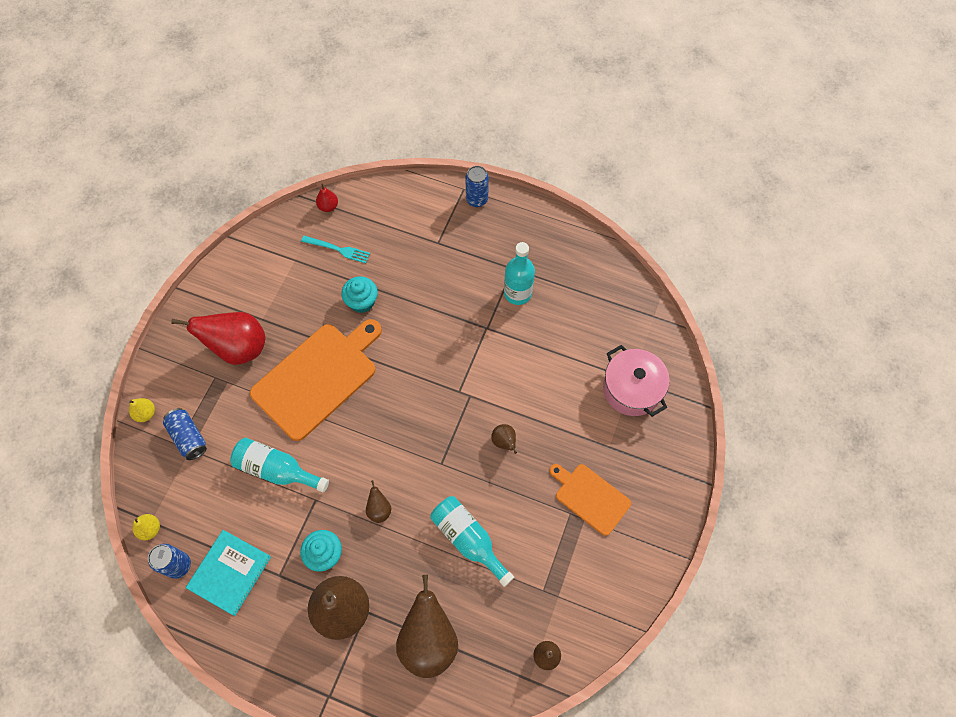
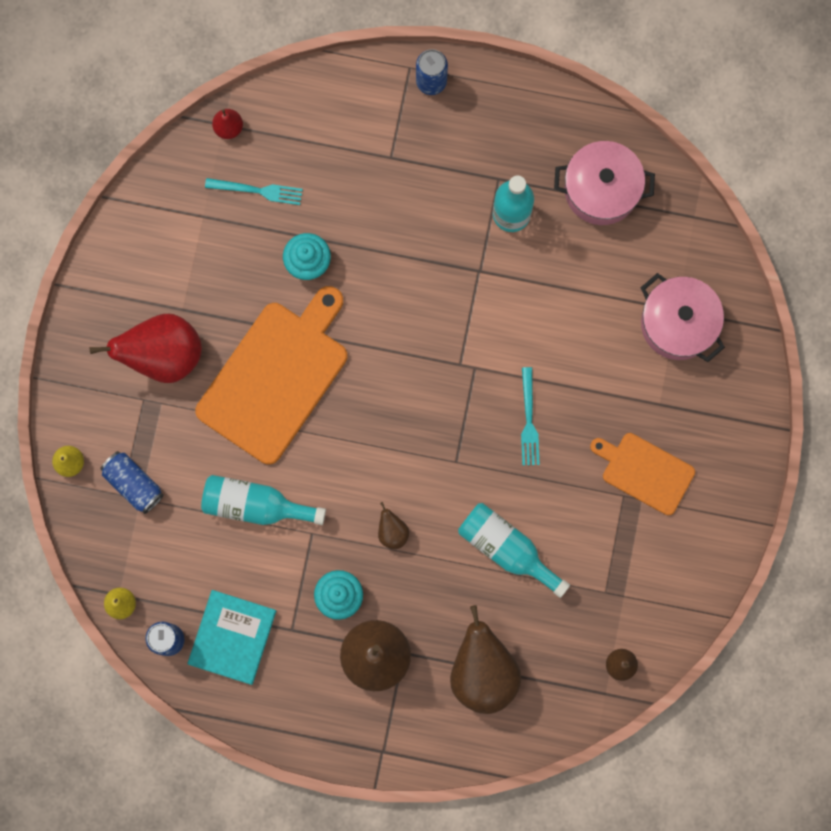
camera: 10 degrees left, 15 degrees up
brown pear [491,424,517,454] -> turquoise fork [521,367,540,465]
none -> pink pot [554,141,655,225]

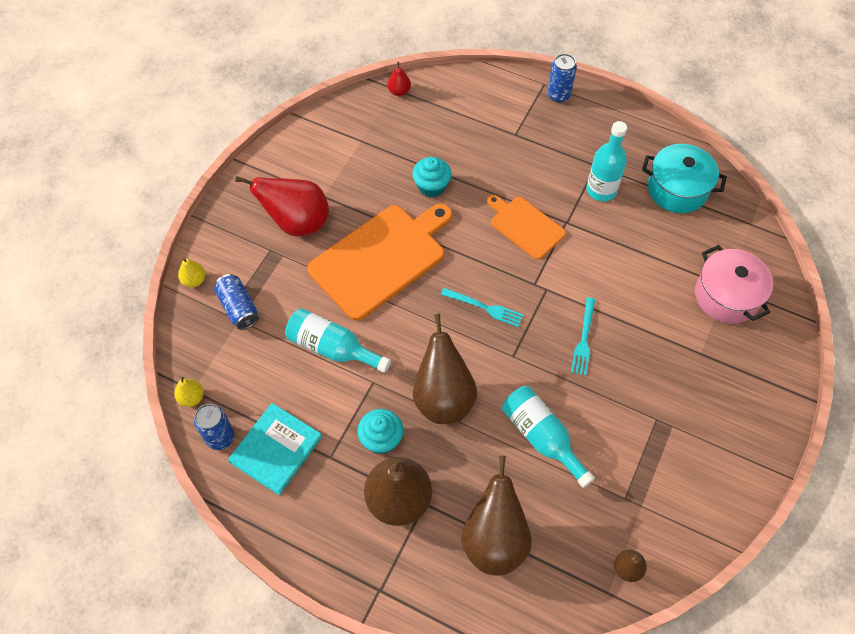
camera: 15 degrees right, 20 degrees down
turquoise fork [205,178,303,205] -> turquoise fork moved to [441,288,524,327]
brown pear [378,502,409,549] -> brown pear [413,314,477,424], size x2.21
pink pot [554,141,655,225] -> turquoise pot [642,144,727,213]
orange cutting board [590,433,695,515] -> orange cutting board moved to [487,195,566,260]

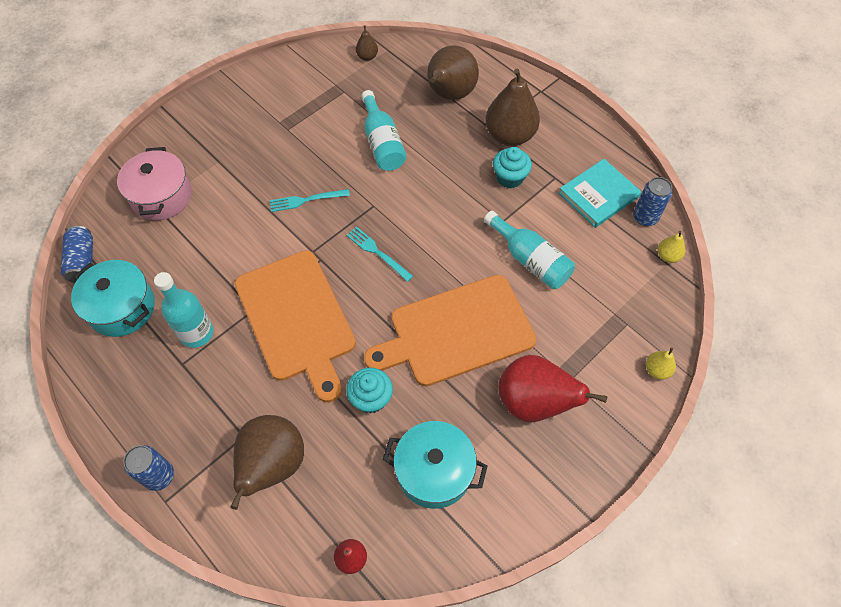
camera: 160 degrees left, 0 degrees up
blue can [214,274,259,330] -> blue can moved to [61,226,93,283]
brown pear [413,314,477,424] -> brown pear moved to [230,415,304,510]
orange cutting board [487,195,566,260] -> orange cutting board [235,250,356,402], size x1.78
turquoise fork [571,297,595,376] -> turquoise fork turned 135 degrees counterclockwise [270,189,350,212]
none -> turquoise pot [383,421,487,509]

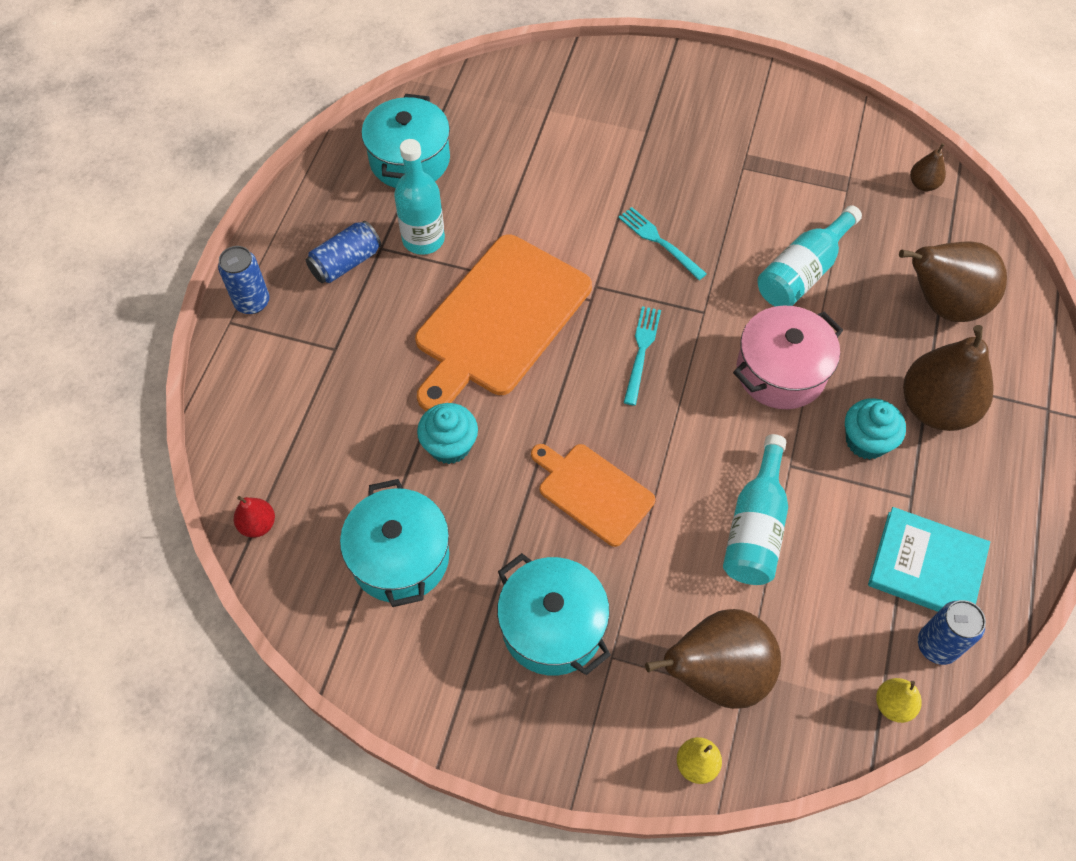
camera: 60 degrees right, 0 degrees up
blue can [61,226,93,283] -> blue can moved to [306,221,381,283]
pink pot [117,147,192,220] -> pink pot moved to [733,305,843,409]
brown pear [230,415,304,510] -> brown pear moved to [645,609,781,709]
orange cutting board [364,275,537,386] -> orange cutting board [531,444,656,547], size x0.56
red pear [498,355,607,422] -> turquoise pot [497,553,611,676]

